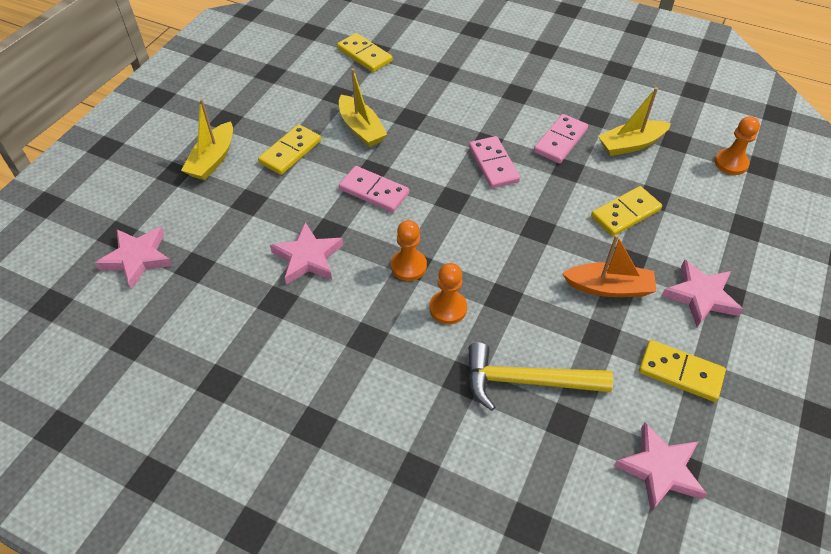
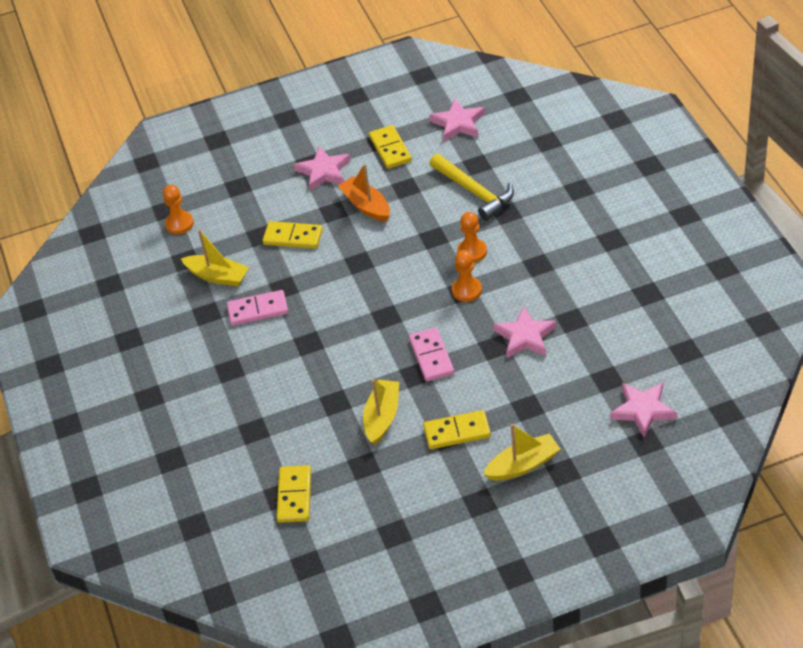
camera: 130 degrees left, 5 degrees down
pink domino [469,136,520,188] -> none

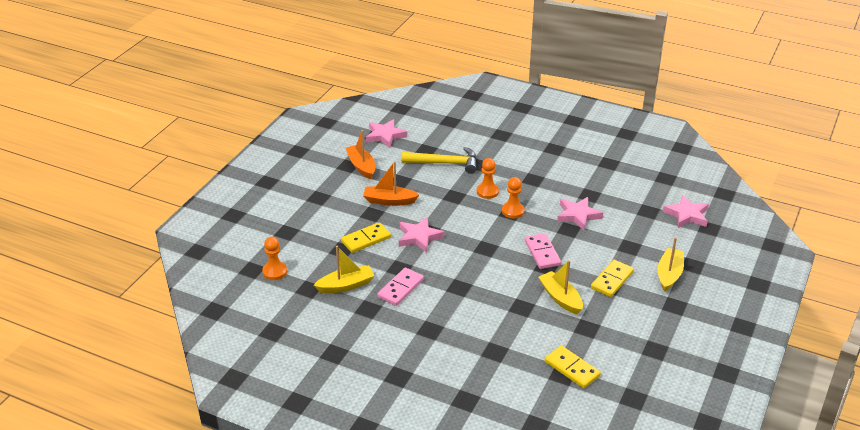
camera: 50 degrees left, 10 degrees down
pink star [294,146,351,191] -> pink star moved to [399,217,444,253]
yellow domino [369,125,412,169] -> orange boat [346,130,375,179]
pink domino [409,328,454,382] -> pink domino turned 45 degrees clockwise [525,233,561,269]

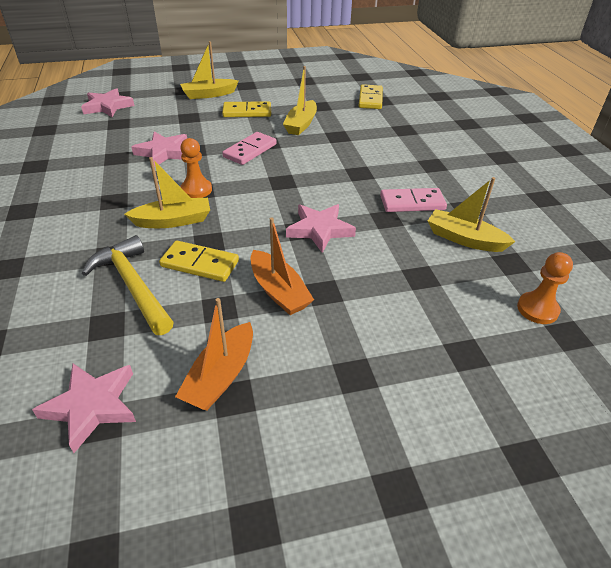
camera: 130 degrees left, 5 degrees up
yellow domino [341,222,391,253] -> yellow domino moved to [159,241,239,282]
orange pawn [477,158,499,199] -> yellow boat [124,157,210,228]

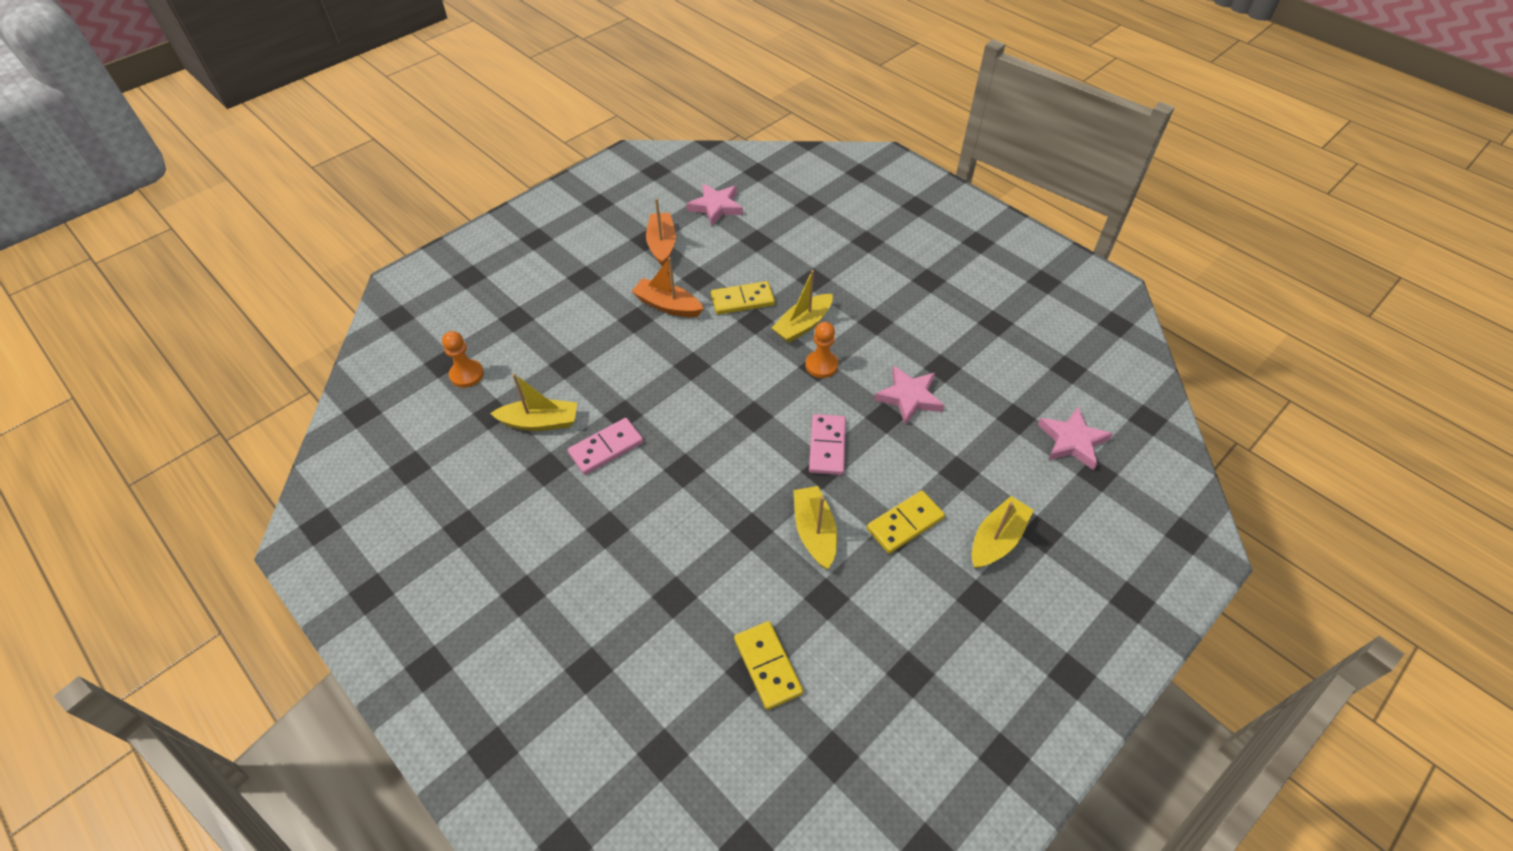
camera: 150 degrees right, 10 degrees up
yellow hammer [82,235,174,335] -> none
pink star [286,204,356,253] -> none

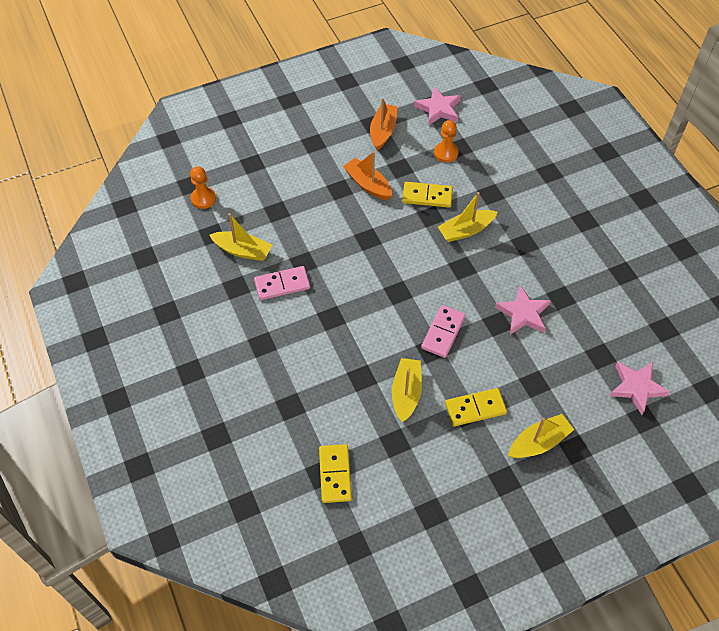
camera: 20 degrees right, 5 degrees up
orange pawn [805,322,838,378] -> orange pawn moved to [434,120,459,163]

